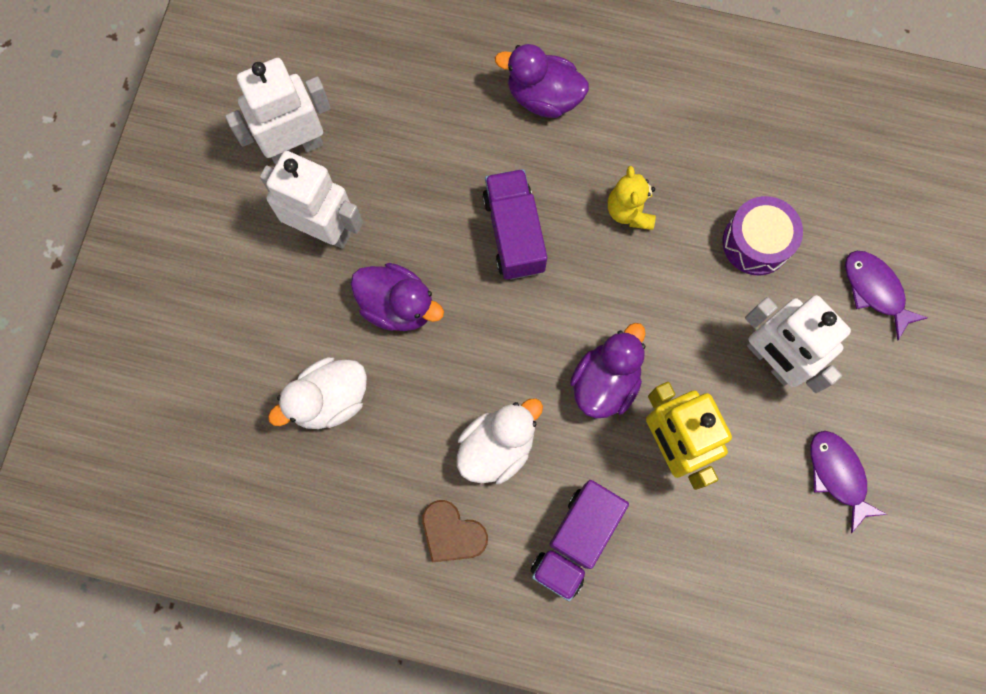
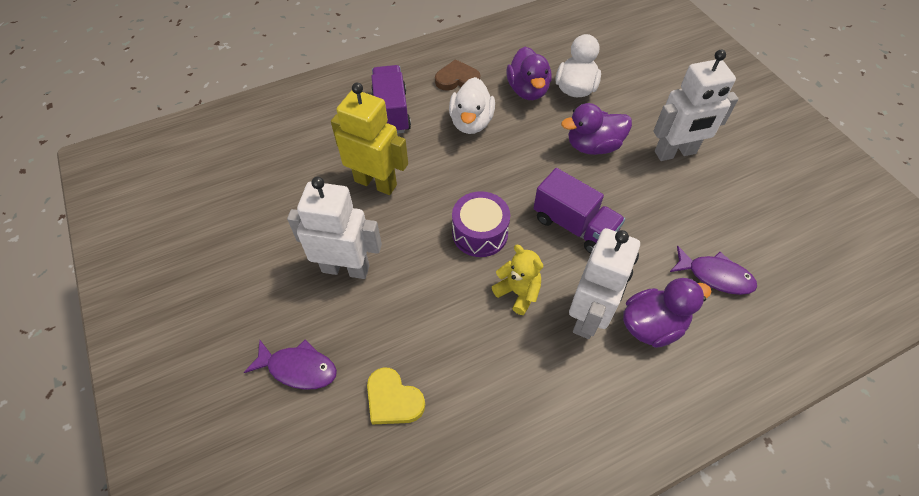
camera: 140 degrees right, 20 degrees down
white robot [225,58,331,165] -> white robot moved to [569,228,640,339]
purple duck [570,323,646,418] -> purple duck moved to [506,47,552,100]
purple drum [723,196,803,275] -> purple drum moved to [452,191,510,257]
purple fish [810,431,888,533] -> purple fish moved to [670,246,757,295]
none -> yellow heart [367,367,425,425]

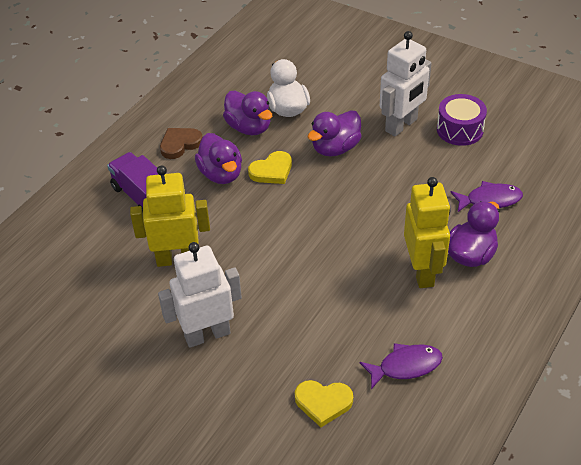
camera: 30 degrees left, 10 degrees down
purple fish [244,339,337,390] -> purple fish moved to [360,343,443,389]
white duck [449,77,495,134] -> purple duck [195,133,242,184]
purple drum [452,191,510,257] -> purple drum moved to [437,94,487,146]
yellow teddy bear [492,245,543,315] -> none
purple truck [534,168,625,254] -> none
white robot [569,228,640,339] -> yellow robot [404,177,450,288]
none -> yellow heart [248,151,292,184]

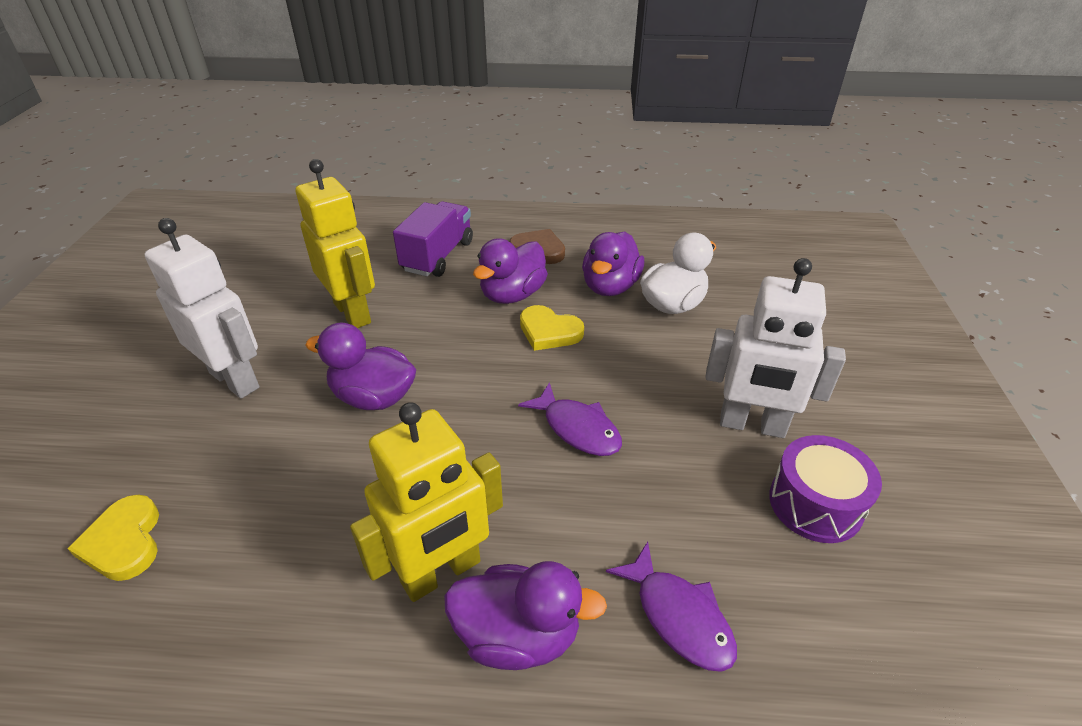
camera: 60 degrees right, 5 degrees down
purple duck [308,110,362,157] -> purple duck moved to [305,323,416,410]
purple fish [360,343,443,389] -> purple fish moved to [518,382,622,456]

